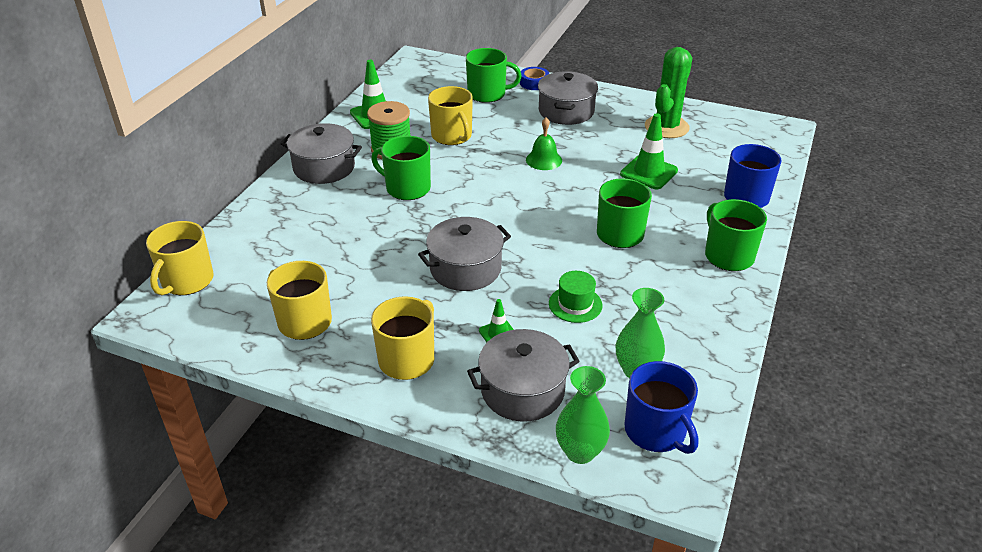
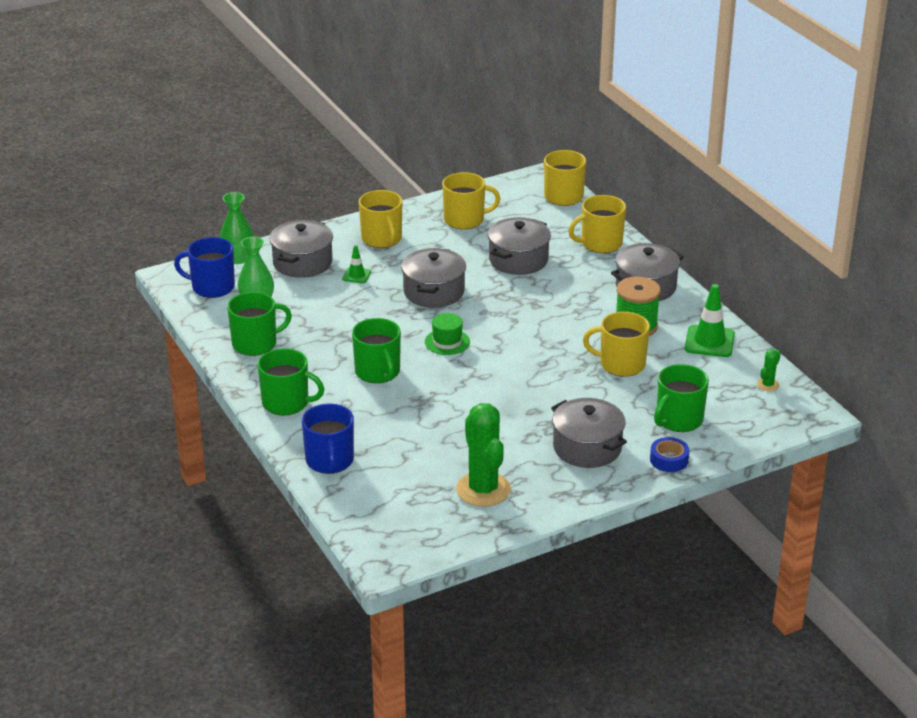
camera: 130 degrees right, 5 degrees down
green mug [371,136,431,200] -> green mug moved to [227,292,292,356]
green bell [526,118,562,170] -> none
green hat [549,271,602,323] -> green hat moved to [425,313,470,355]
green traffic cone [620,113,678,189] -> none
none -> grey pot [488,217,551,275]
none -> yellow mug [568,195,626,253]
none -> green cactus [757,349,781,392]

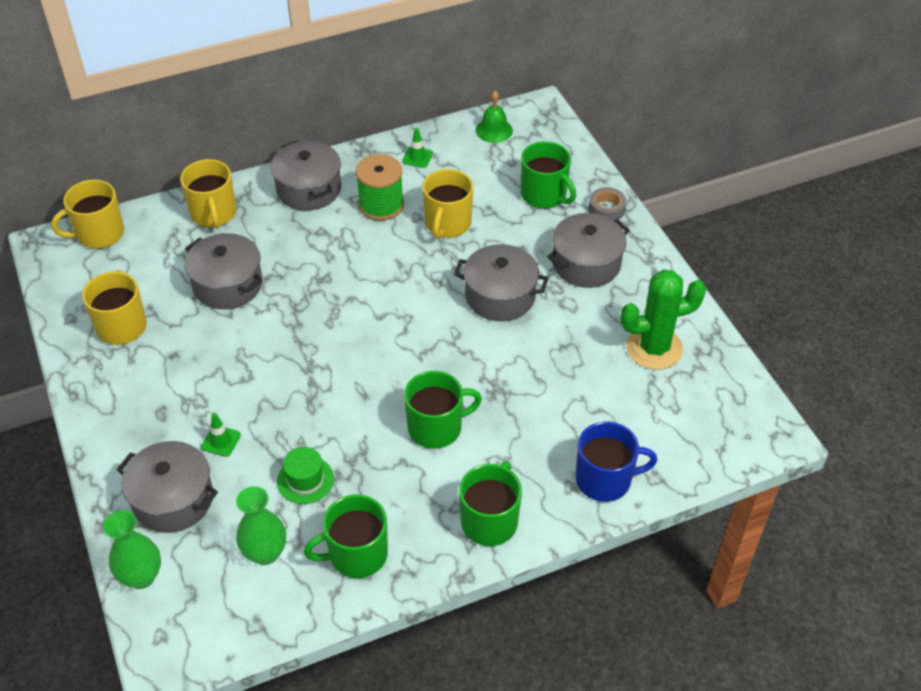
camera: 85 degrees left, 15 degrees up
blue mug [174,237,235,298] -> none
green mug [227,292,292,356] -> green mug turned 90 degrees counterclockwise [304,495,388,578]
yellow mug [359,190,402,248] -> none
grey pot [401,248,466,308] -> grey pot moved to [454,244,548,321]
green hat [425,313,470,355] -> green hat moved to [277,447,334,504]
blue tape [650,437,689,472] -> grey tape [589,187,626,220]
green traffic cone [685,284,735,357] -> green traffic cone [402,128,433,168], size x0.55
green cactus [757,349,781,392] -> green bell [476,91,513,143]

